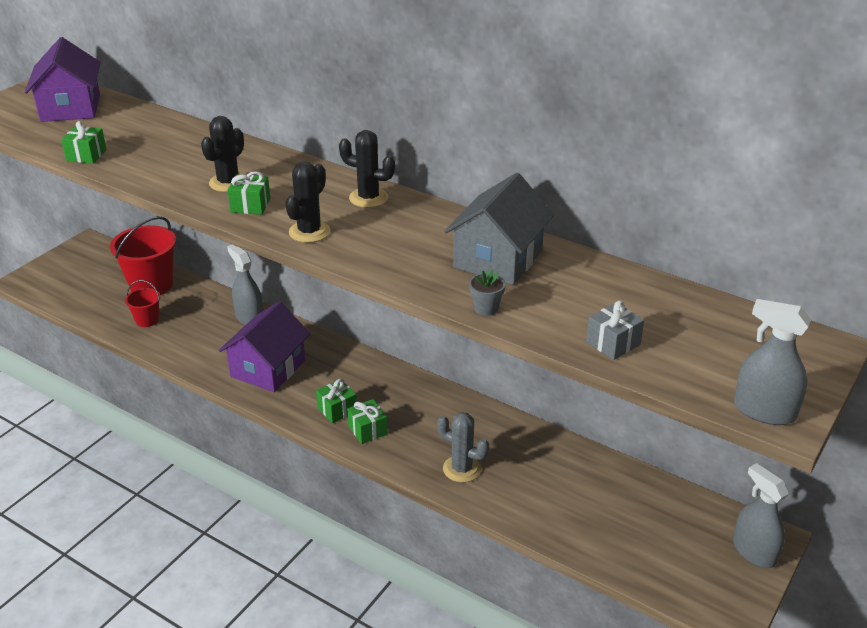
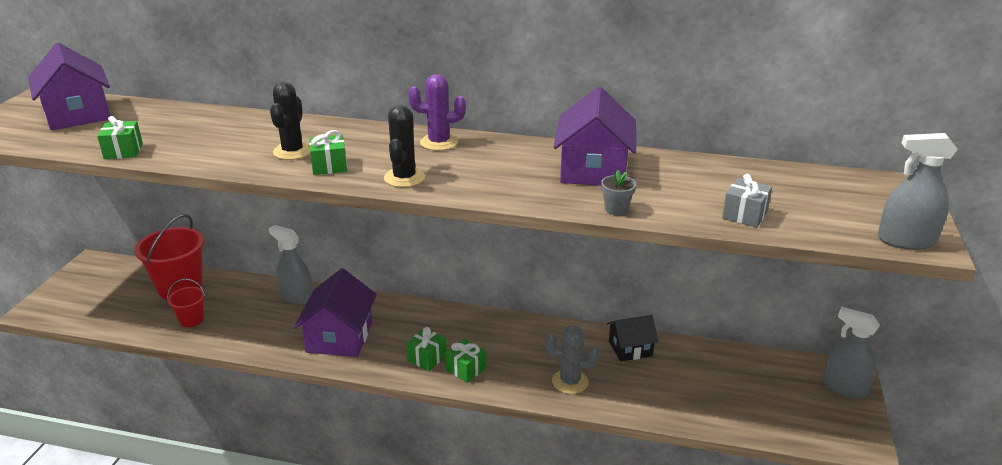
camera: 20 degrees left, 5 degrees down
black cactus [339,130,395,208] -> purple cactus [408,74,466,151]
grey house [444,173,554,285] -> purple house [554,87,636,186]
none -> black house [607,315,659,362]

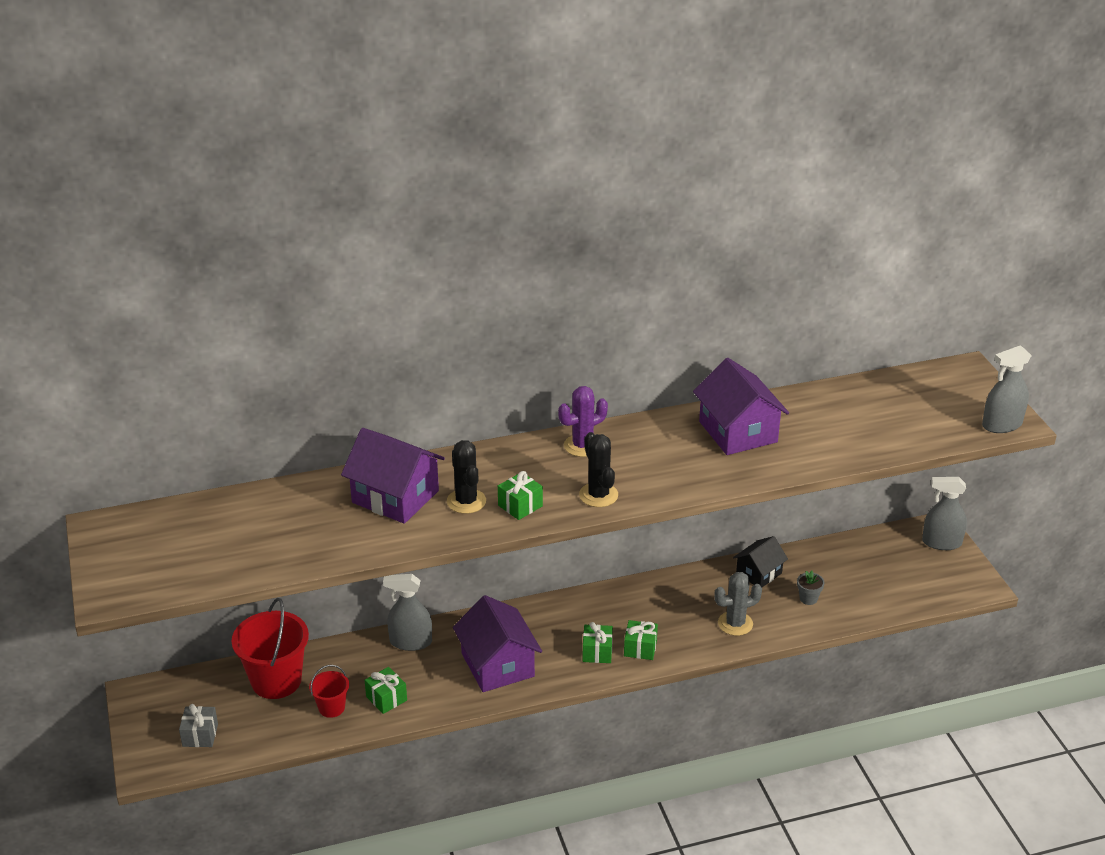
camera: 30 degrees left, 5 degrees up
purple house [28,43,110,130] -> purple house moved to [341,428,445,524]
green gift [97,116,143,159] -> green gift moved to [365,667,407,714]
grey flower pot [601,170,636,215] -> grey flower pot moved to [797,571,825,605]
grey gift [722,174,772,228] -> grey gift moved to [179,704,218,747]

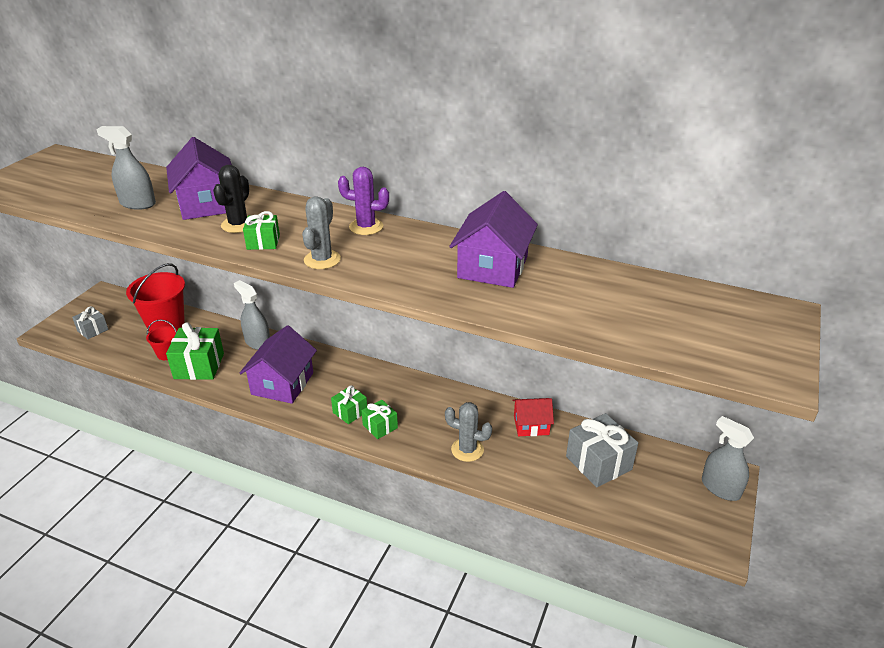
camera: 40 degrees right, 0 degrees up
green gift [365,667,407,714] -> green gift [166,322,224,380], size x1.75
black cactus [579,432,618,507] -> grey cactus [302,197,341,269]
black house [733,536,788,588] -> red house [512,398,554,436]
grey flower pot [797,571,825,605] -> none
grey spray bottle [982,345,1032,433] -> grey spray bottle moved to [96,126,156,210]
none -> grey gift [566,413,638,487]

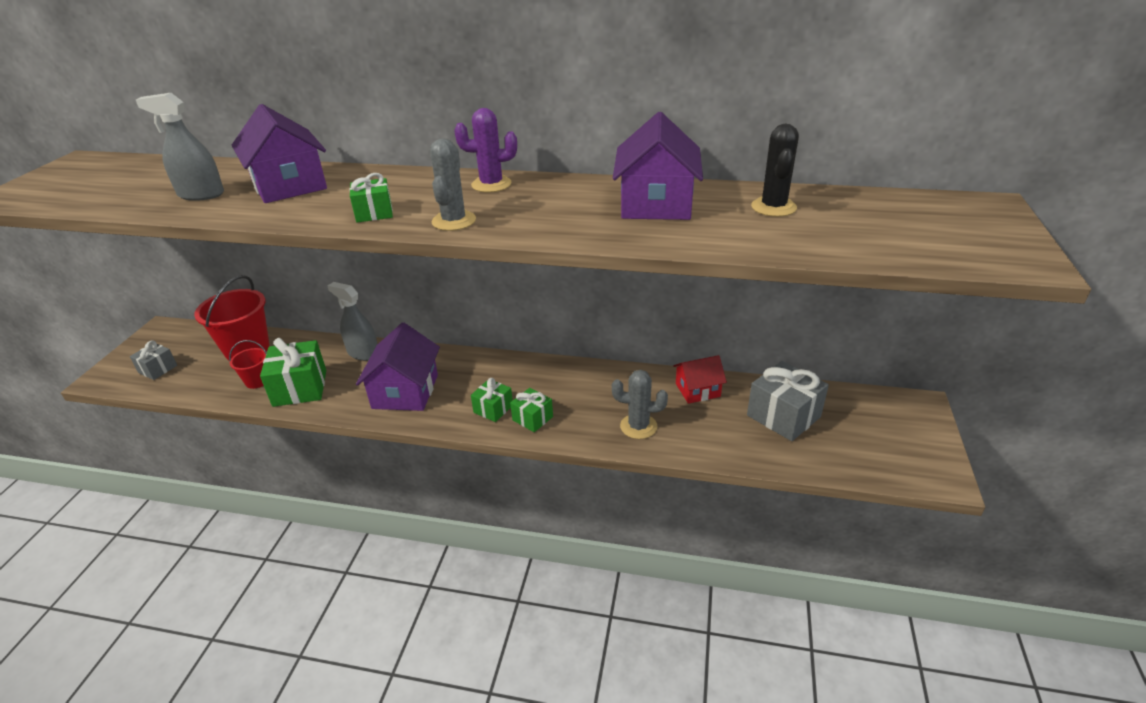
camera: 10 degrees left, 0 degrees up
black cactus [213,165,249,233] -> black cactus moved to [751,124,799,217]
grey spray bottle [702,416,754,501] -> none

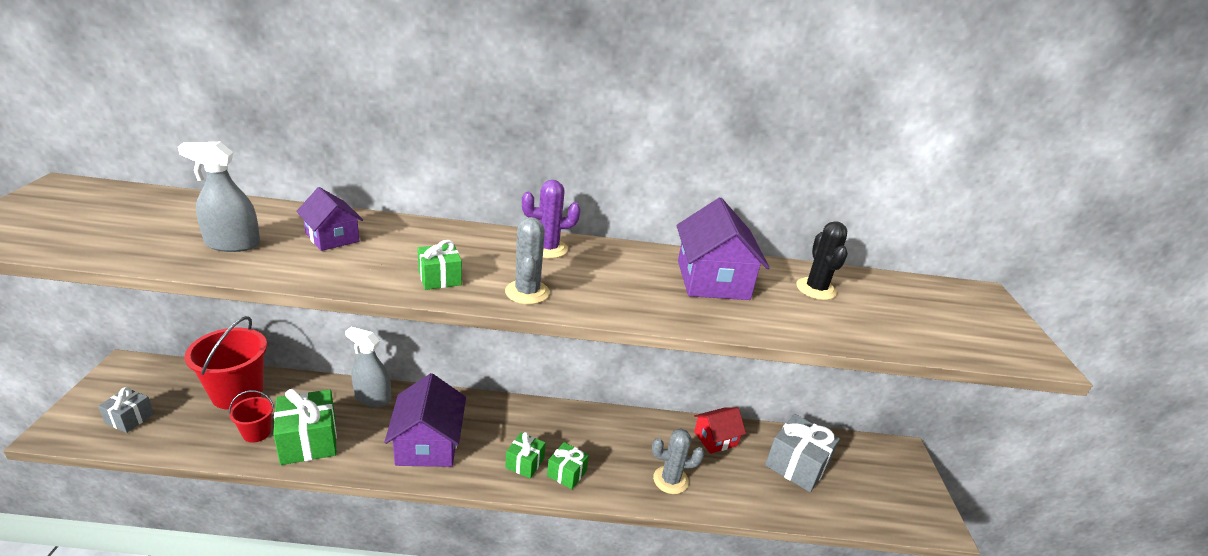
camera: 15 degrees left, 5 degrees down
purple house [232,104,327,203] -> purple house [296,187,363,251], size x0.61

